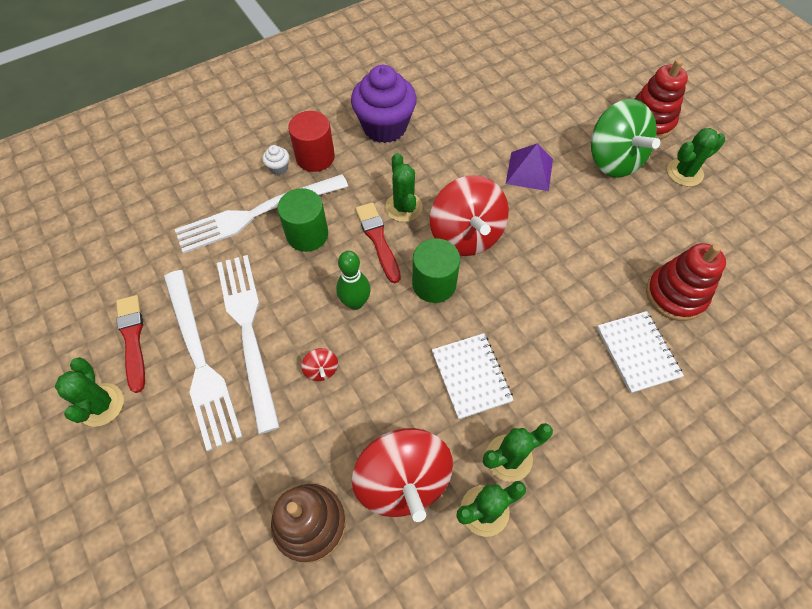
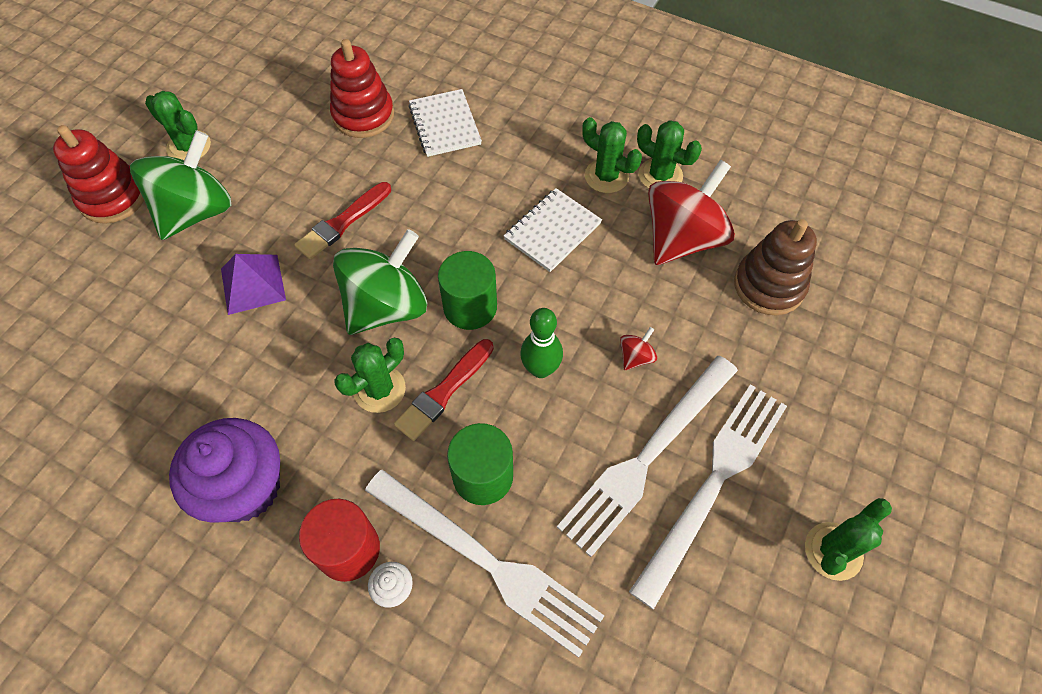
camera: 120 degrees left, 0 degrees up
red brush [116,295,145,393] -> red brush moved to [294,182,391,260]
red spinning top [430,175,509,256] -> green spinning top [333,229,427,335]
white notebook [597,311,684,393] -> white notebook turned 60 degrees counterclockwise [408,89,482,157]

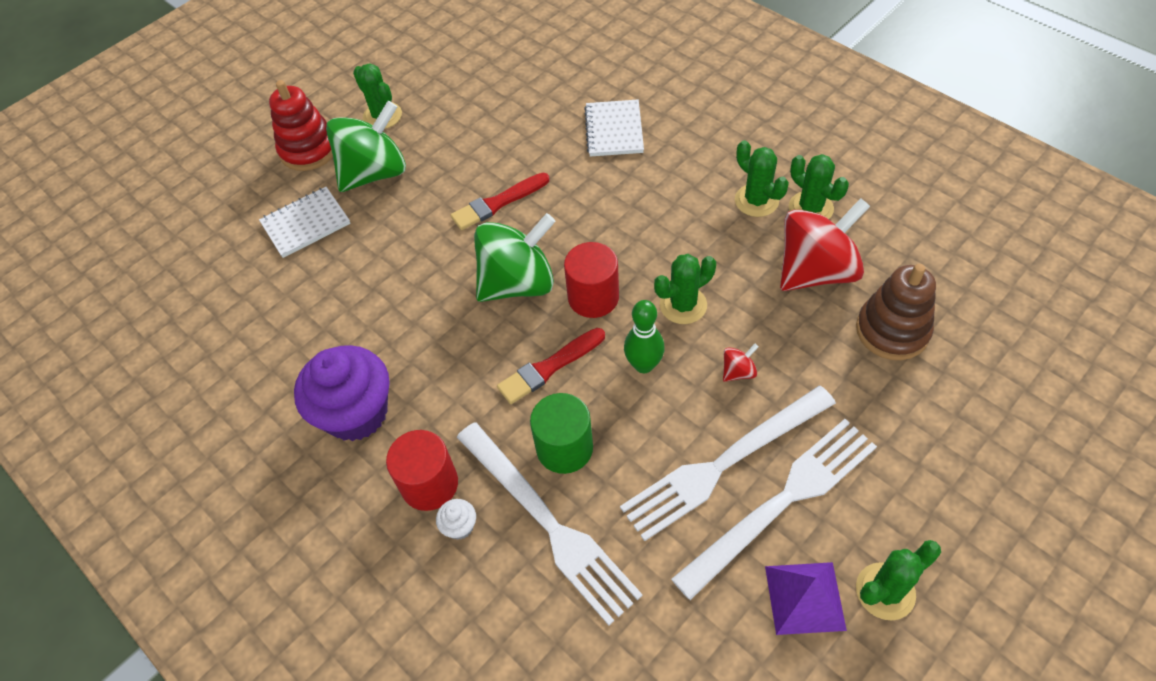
camera: 20 degrees right, 5 degrees down
purple pyramid [221,254,286,315] -> purple pyramid moved to [765,562,847,635]
red stacking toy [330,39,394,138] -> none
green cactus [334,338,406,413] -> green cactus moved to [654,254,716,324]
green cylinder [438,251,497,330] -> red cylinder [564,242,619,318]
white notebook [504,188,602,272] -> white notebook moved to [259,187,350,258]

